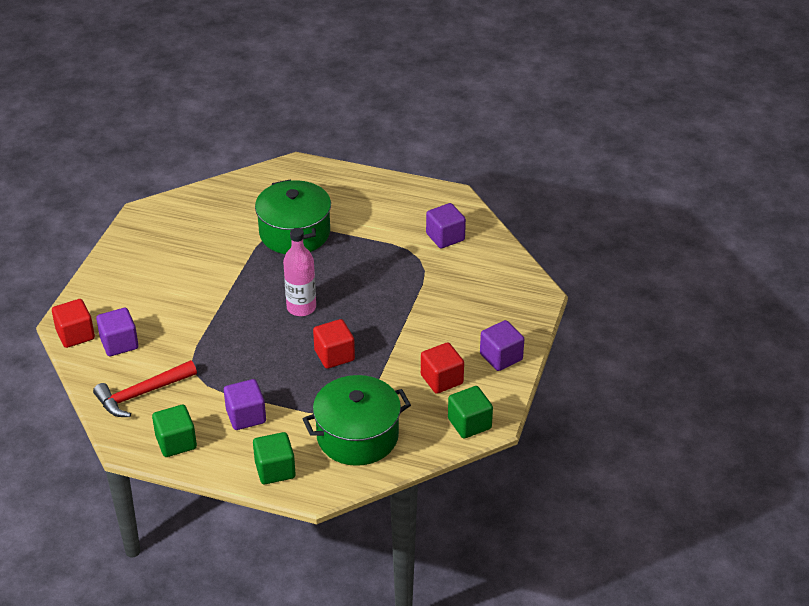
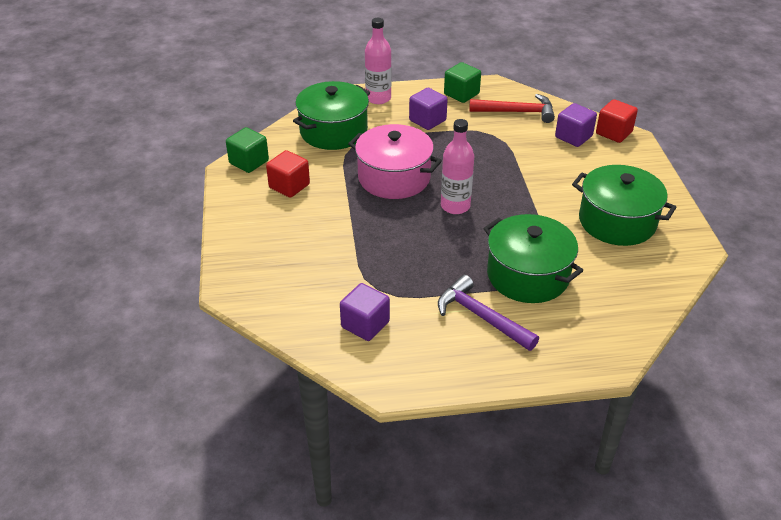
camera: 155 degrees right, 0 degrees up
red hammer [93,360,197,417] -> red hammer turned 60 degrees clockwise [469,94,555,123]
green cube [253,432,296,484] -> pink bottle [365,18,392,104]
red cube [313,319,355,369] -> pink pot [348,124,442,199]
purple cube [480,320,524,371] -> none
none -> purple hammer [438,275,539,351]
none -> green pot [572,165,677,246]

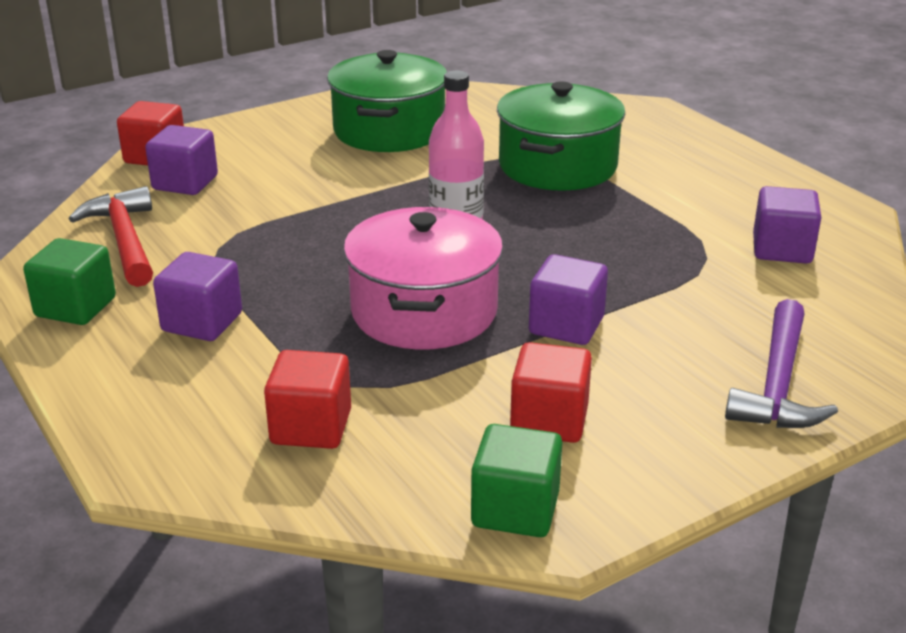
camera: 115 degrees left, 10 degrees down
green pot [293,81,370,150] -> red cube [264,350,351,449]
pink bottle [365,18,392,104] -> none
purple hammer [438,275,539,351] -> purple hammer moved to [725,299,838,428]
none -> purple cube [529,254,608,345]

